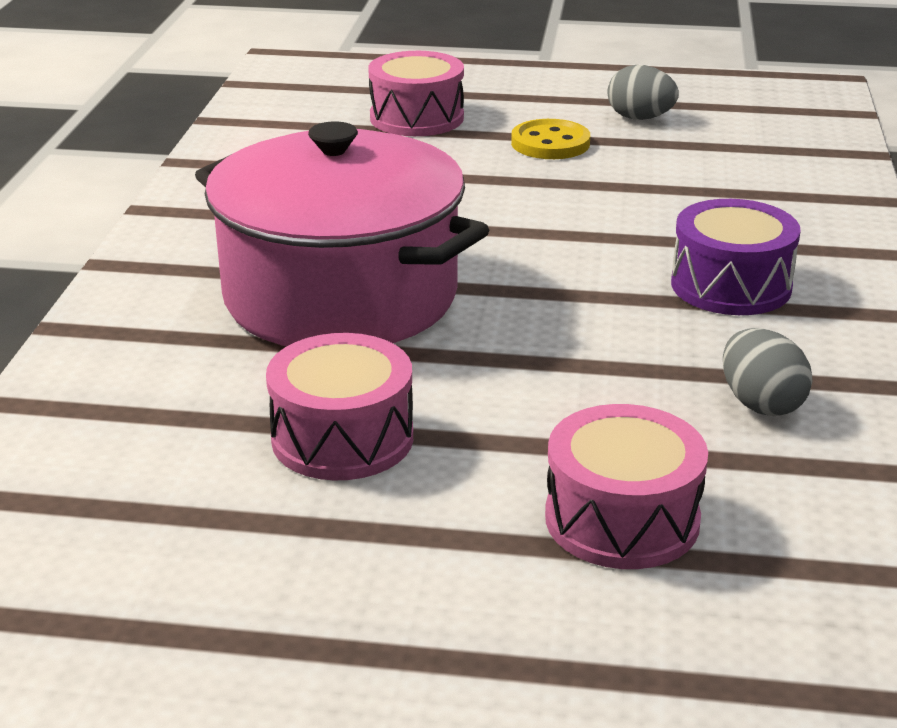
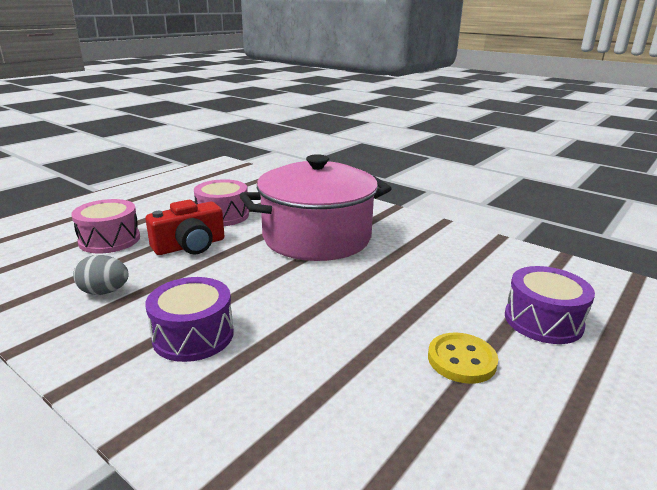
camera: 120 degrees right, 5 degrees down
pink drum [368,51,464,136] -> purple drum [505,266,595,344]
grey egg [607,65,679,120] -> none
none -> red camera [146,200,224,255]

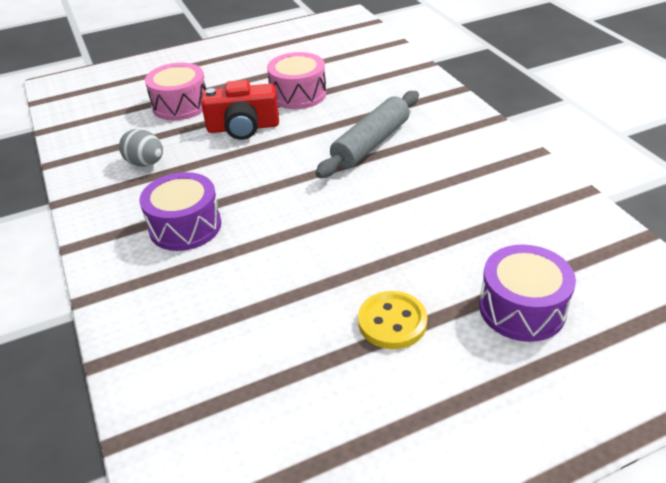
camera: 30 degrees right, 15 degrees up
pink pot [240,154,392,261] -> grey rolling pin [316,91,419,178]

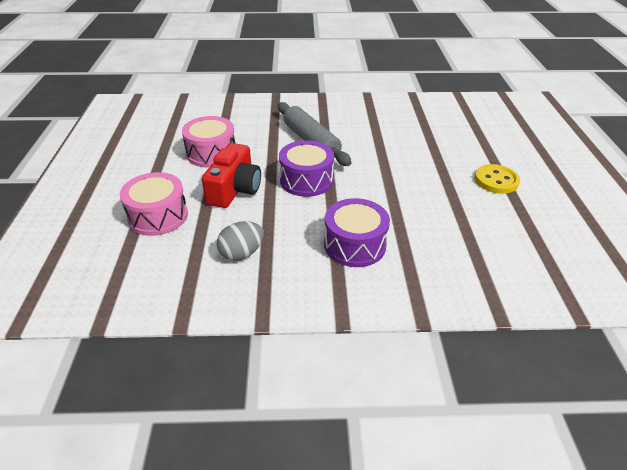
camera: 70 degrees left, 0 degrees up
purple drum [479,245,576,342] -> purple drum moved to [279,140,334,197]

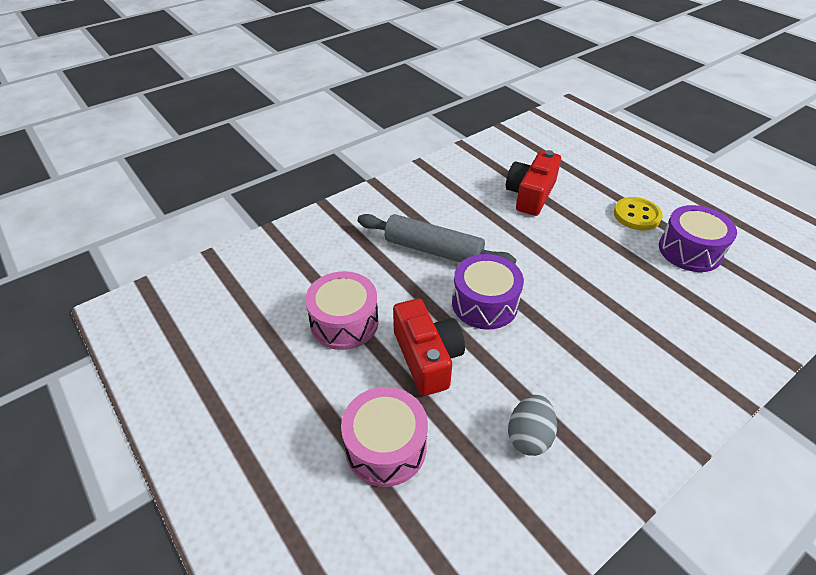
camera: 35 degrees left, 5 degrees up
purple drum [324,198,390,267] -> purple drum moved to [659,205,737,272]
none -> red camera [506,150,561,216]

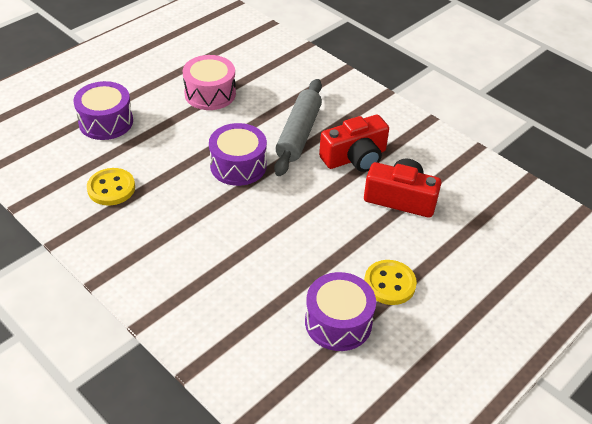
camera: 80 degrees right, 0 degrees up
pink drum [341,387,428,487] -> purple drum [73,81,133,140]
red camera [393,298,465,396] -> red camera moved to [319,115,389,172]
grey egg [508,395,557,456] -> yellow button [87,168,135,205]

